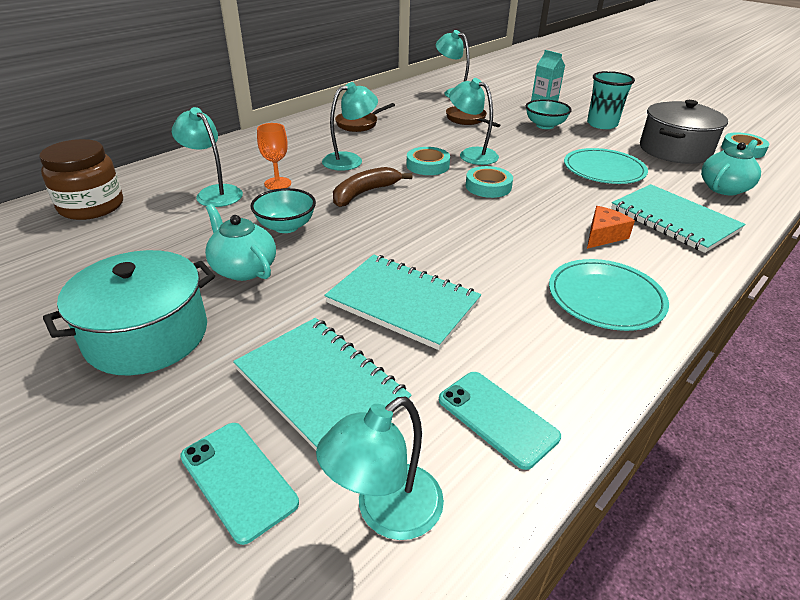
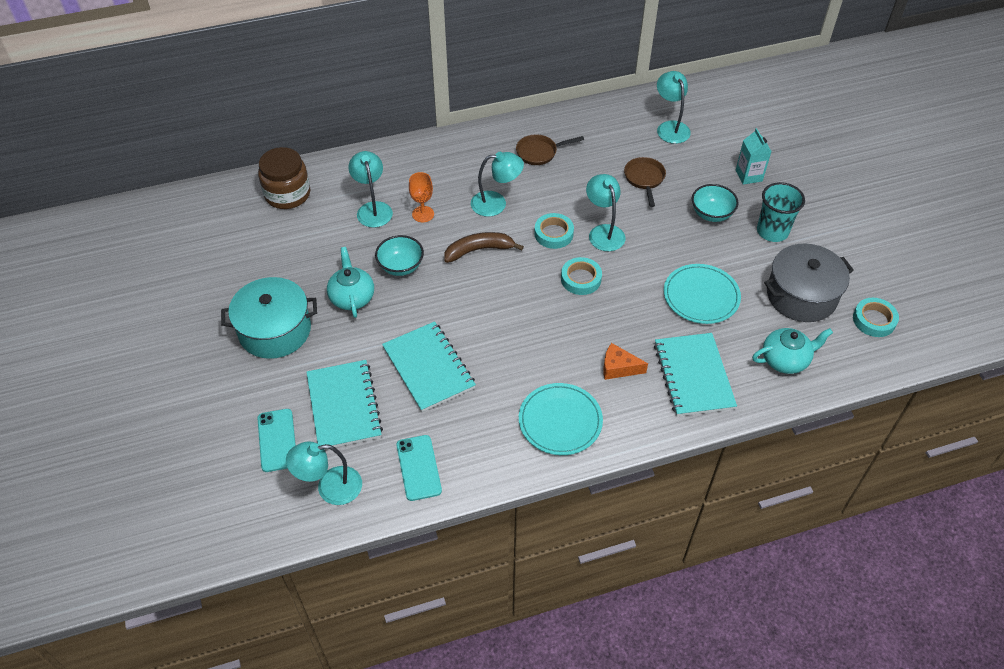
camera: 30 degrees right, 15 degrees up
orange cheese [587,206,635,249] -> orange cheese turned 150 degrees counterclockwise [603,343,648,380]

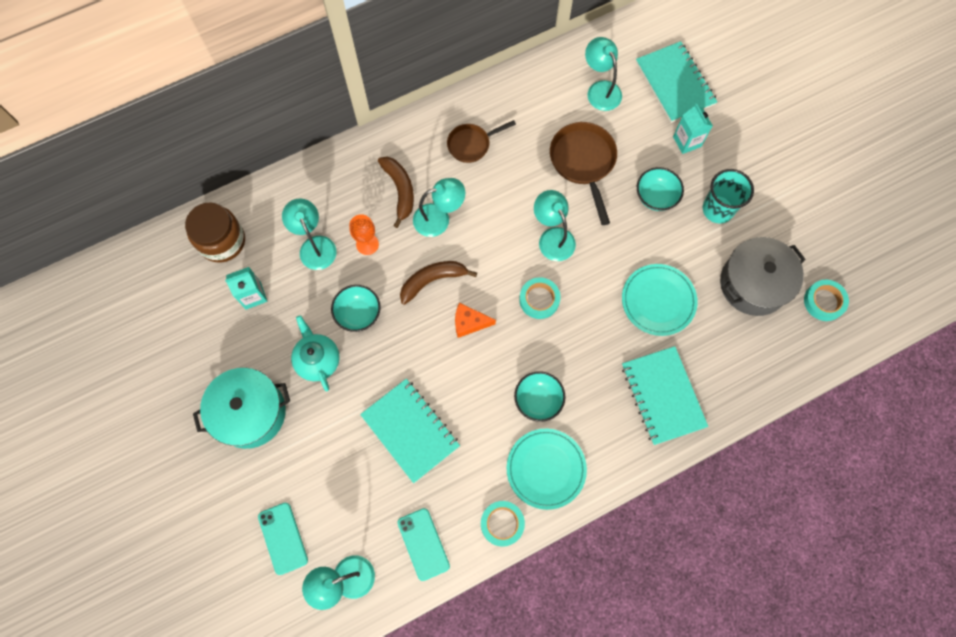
camera: 10 degrees left, 20 degrees up
turquoise notebook [306,360,383,450] -> turquoise notebook moved to [636,41,717,123]
turquoise tape [534,213,574,249] -> turquoise tape moved to [481,501,525,547]
orange cheese [603,343,648,380] -> orange cheese moved to [455,303,496,338]
brown pan [624,157,666,207] -> brown pan [550,122,617,225], size x1.58
turquoise teapot [752,328,833,374] -> none
none -> turquoise carton [225,267,267,310]
none -> brown banana [378,157,414,228]
none -> turquoise bowl [514,371,565,422]

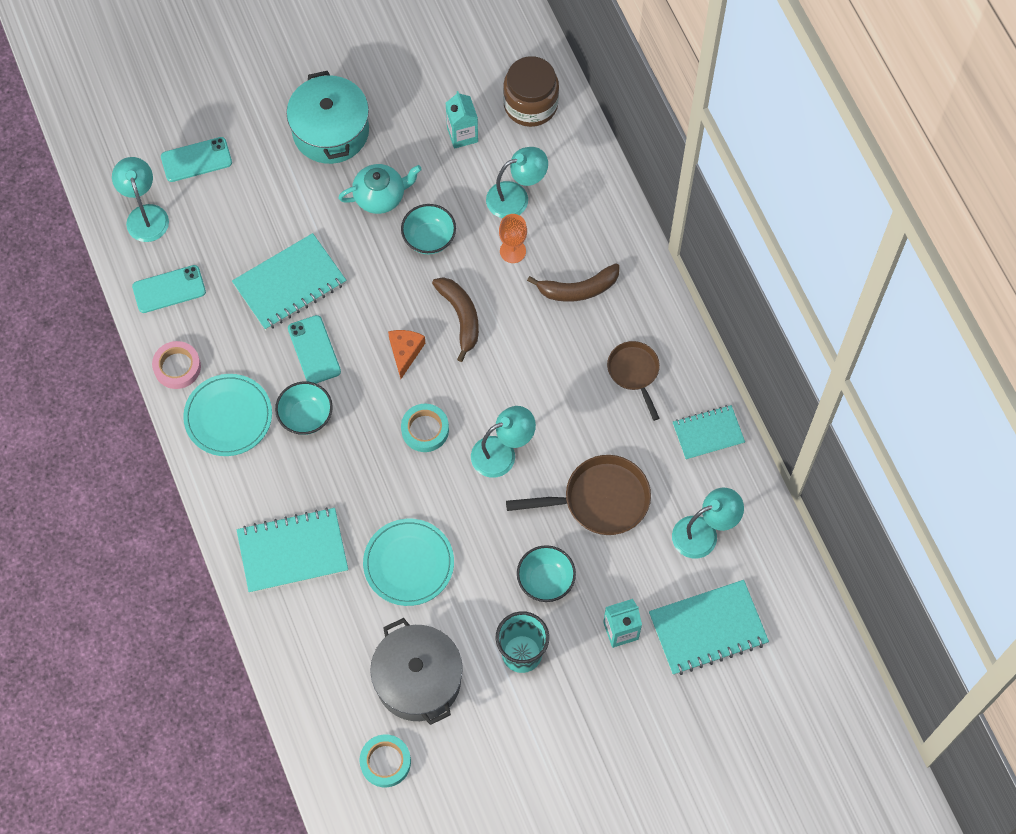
camera: 95 degrees right, 5 degrees down
turquoise lamp [413,178,465,237] -> none
turquoise tape [481,501,525,547] -> pink tape [152,341,201,389]
none -> turquoise phone [288,315,341,384]
none -> turquoise notebook [673,405,745,460]

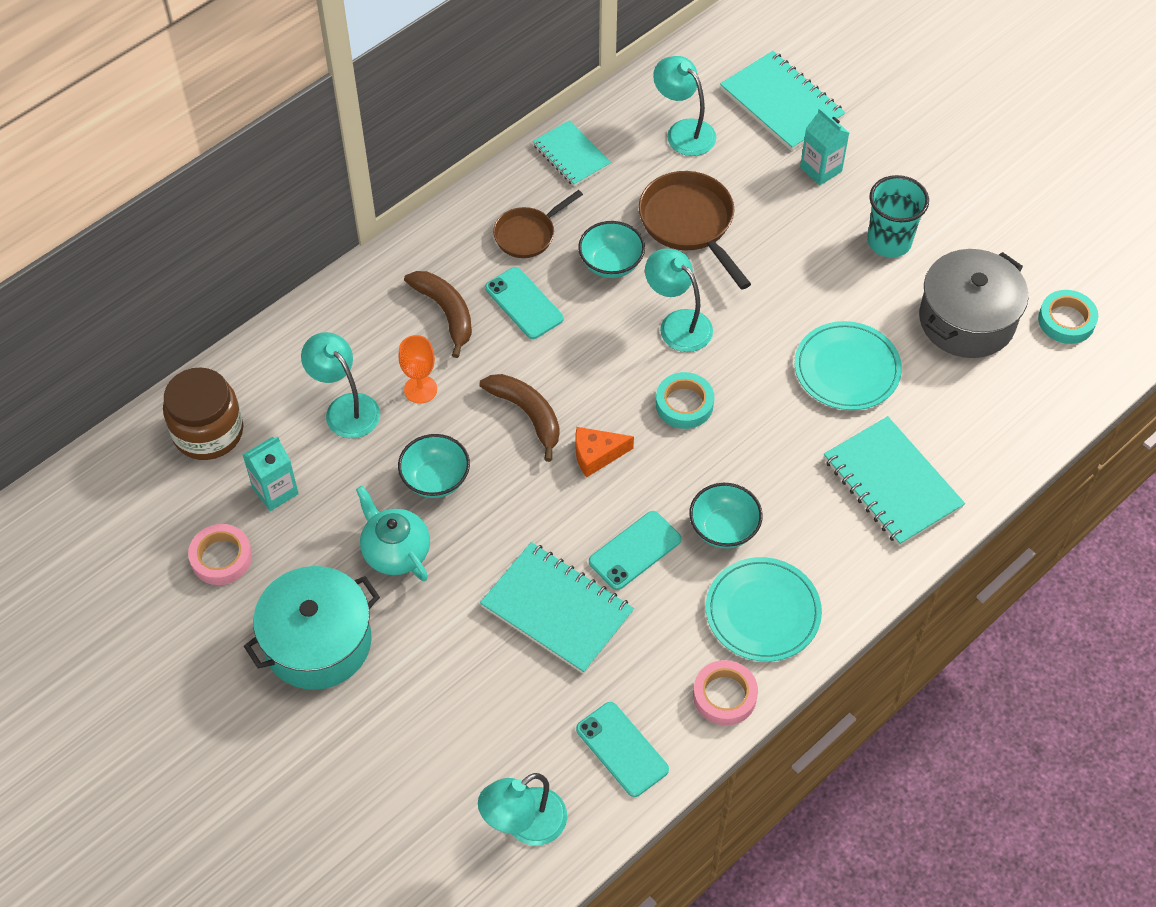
camera: 110 degrees left, 10 degrees down
turquoise phone [161,137,232,182] -> turquoise phone moved to [485,267,563,339]
brown banana [432,277,479,362] -> brown banana turned 90 degrees clockwise [480,374,560,462]
turquoise bowl [517,545,576,602] -> turquoise bowl moved to [578,221,645,278]
none -> pink tape [188,524,252,585]

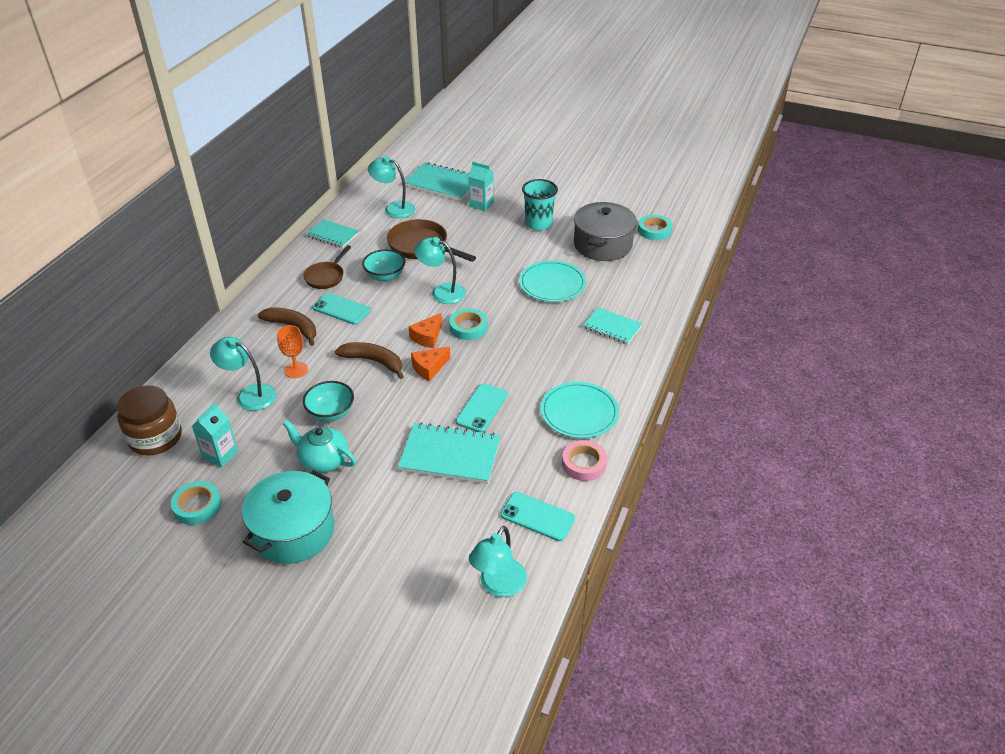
camera: 25 degrees left, 15 degrees down
pink tape [188,524,252,585] -> turquoise tape [171,481,221,525]
turquoise bowl [689,483,763,549] -> none
turquoise notebook [824,416,965,546] -> turquoise notebook [583,307,642,345], size x0.64
none -> orange cheese [408,313,442,348]

